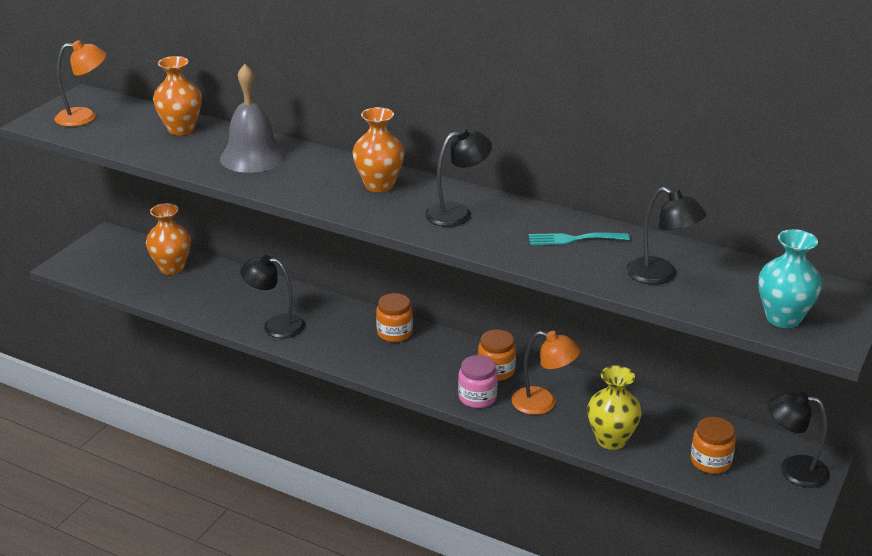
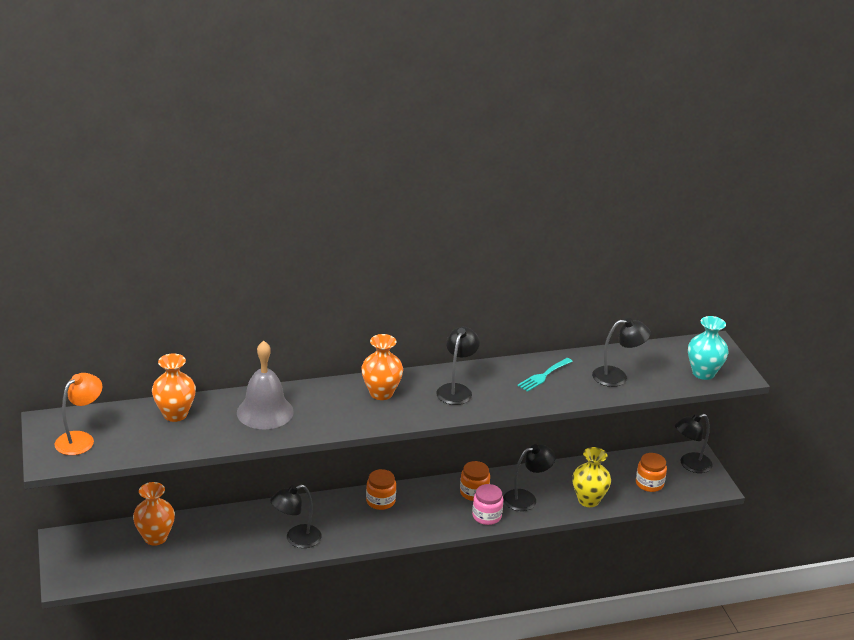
camera: 45 degrees left, 0 degrees up
orange lamp [511,331,581,415] -> black lamp [503,444,556,511]

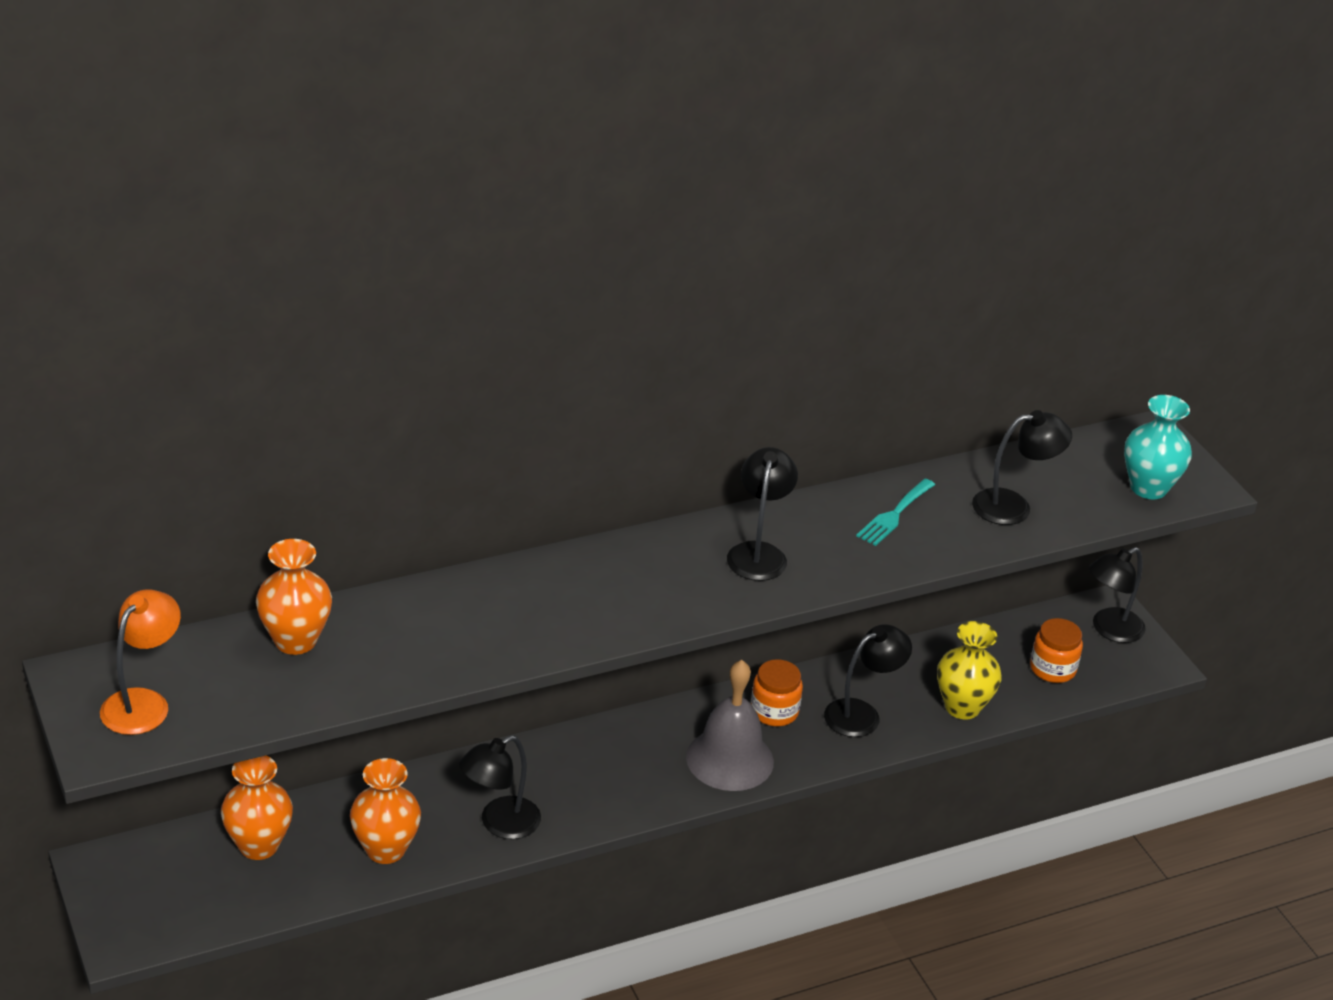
camera: 10 degrees left, 5 degrees up
grey bell [237,341,294,429] -> grey bell moved to [686,660,774,791]
orange vase [361,334,403,400] -> orange vase moved to [350,758,421,864]
orange jar [366,469,396,510] -> none
pink jar [472,484,503,525] -> none

